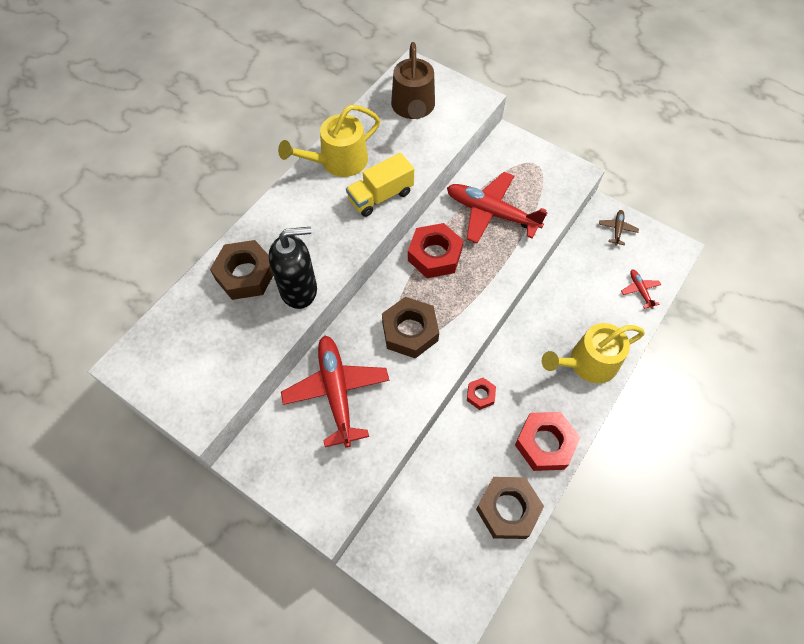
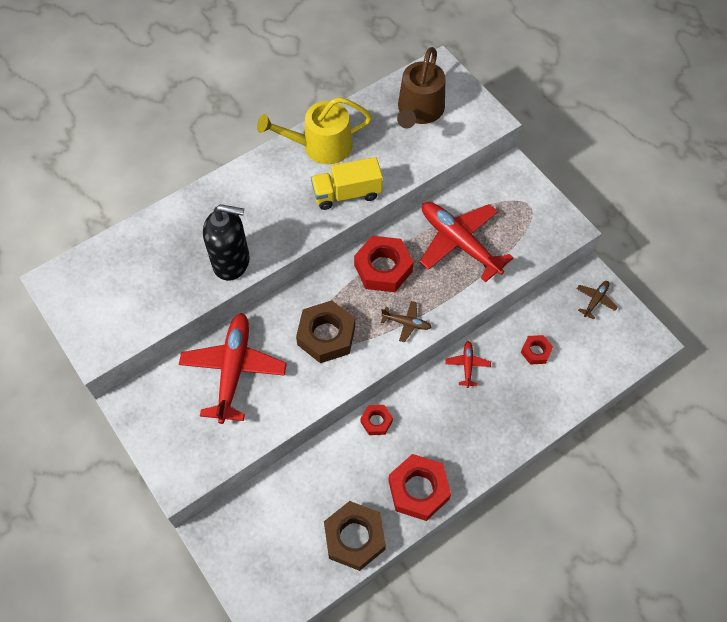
camera: 20 degrees right, 0 degrees up
brown nut [210,240,273,300] -> none
yellow watering can [542,323,645,383] -> none
red plane [621,269,661,309] -> red plane moved to [445,341,491,388]
none -> brown plane [381,301,432,343]
none -> red nut [521,335,553,365]

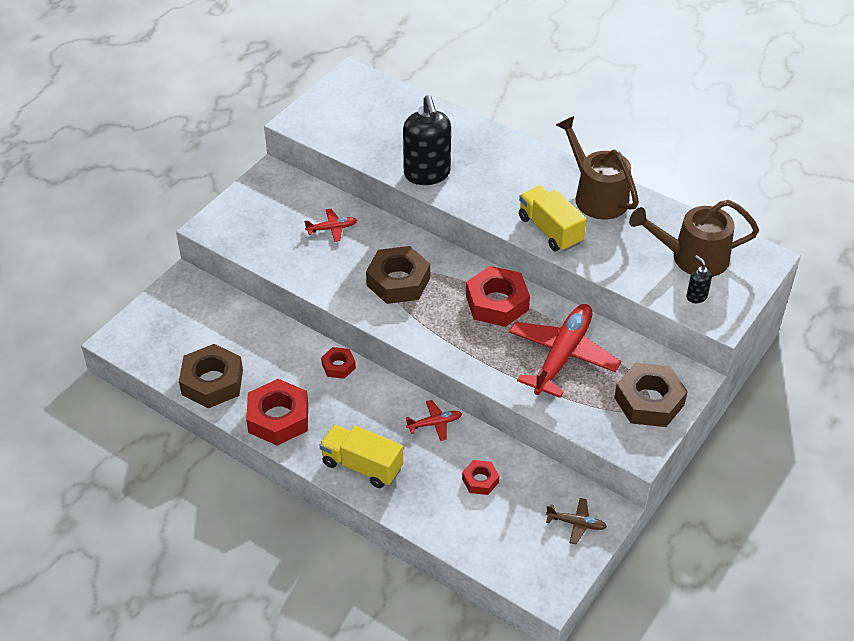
camera: 70 degrees right, 15 degrees down
red plane [179,313,287,424] -> red plane [304,209,357,242], size x0.45
yellow watering can [257,97,372,164] -> brown watering can [556,116,639,220]
brown plane [381,301,432,343] -> none
none -> yellow truck [320,425,403,488]
none -> brown nut [614,363,688,427]
none -> black soap dispenser [686,255,712,303]

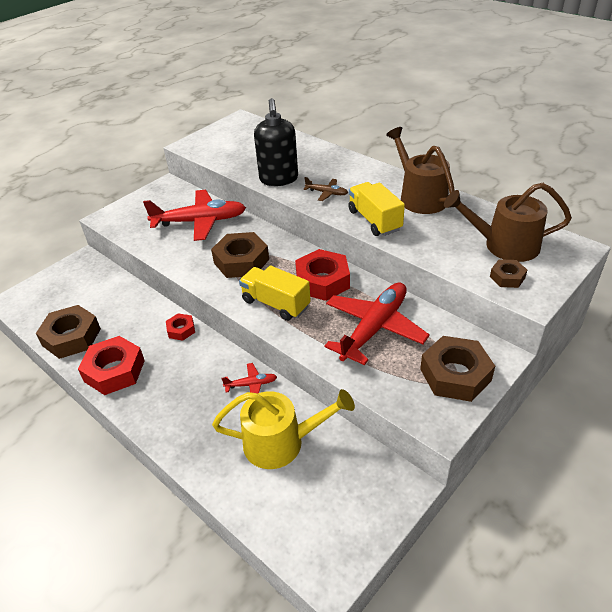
camera: 10 degrees right, 5 degrees down
red plane [304,209,357,242] -> red plane [143,190,246,241], size x2.23
yellow truck [320,425,403,488] -> yellow truck moved to [239,266,311,321]
red nut [462,460,499,495] -> yellow watering can [212,389,355,469]
brown plane [546,498,607,544] -> brown plane moved to [303,177,348,201]
black soap dispenser [686,255,712,303] -> brown nut [490,259,527,288]

